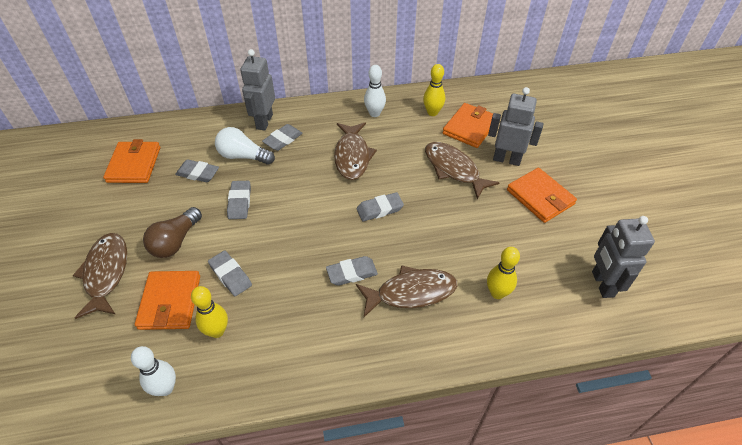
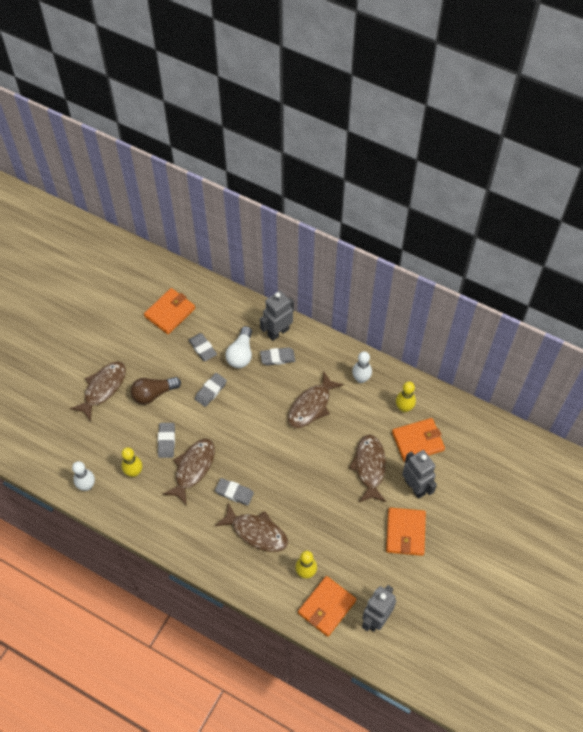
camera: 40 degrees right, 10 degrees up
orange wallet [135,271,200,330] -> orange wallet moved to [298,576,356,637]
white light bulb [215,127,275,165] -> white light bulb turned 135 degrees counterclockwise [225,326,252,368]
grey eraser [357,192,404,221] -> none
none -> brown fish [163,439,215,506]

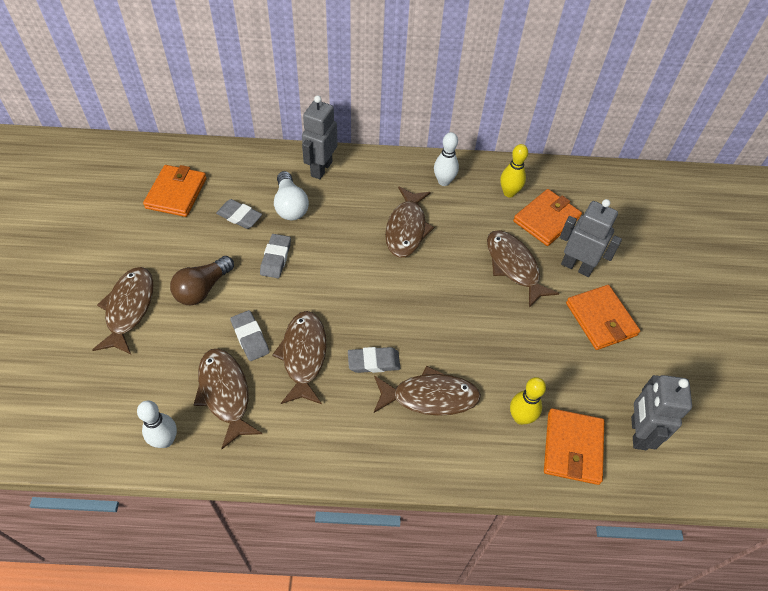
camera: 30 degrees left, 5 degrees down
yellow bowling pin [121,447,142,477] -> brown fish [194,349,262,449]
grey eraser [260,347,295,366] -> none

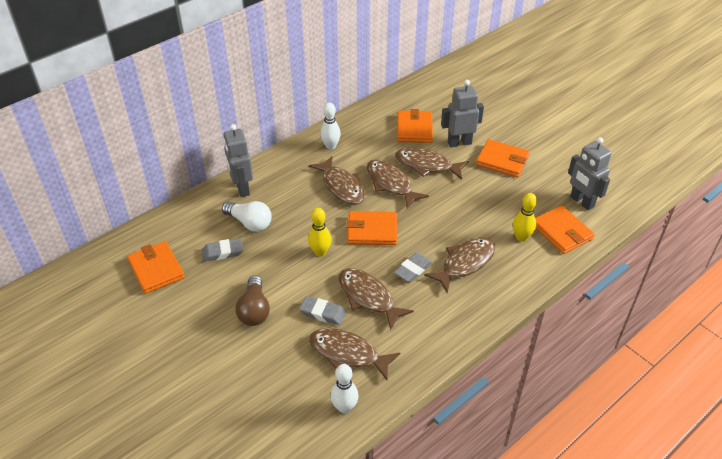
camera: 40 degrees left, 10 degrees down
brown fish [92,267,153,355] -> brown fish moved to [367,159,429,209]
grey eraser [260,234,291,278] -> none
yellow bowling pin [500,144,528,198] -> yellow bowling pin moved to [308,208,332,256]
none -> orange wallet [346,211,397,245]

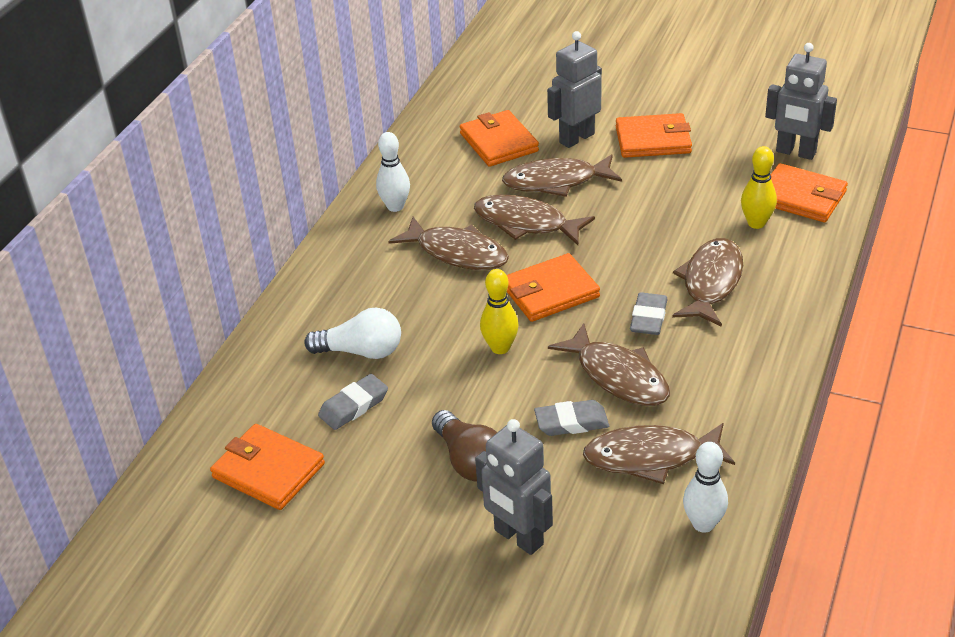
camera: 25 degrees left, 5 degrees down
grey robot [223,124,253,197] -> grey robot moved to [475,419,553,555]
brown fish [339,268,414,331] -> brown fish turned 150 degrees counterclockwise [548,323,670,406]

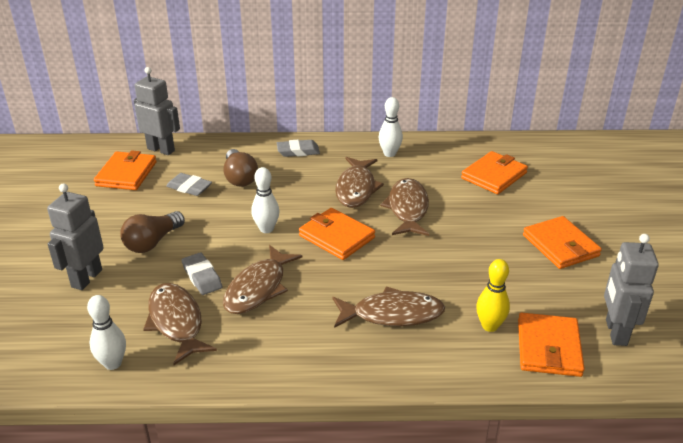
camera: 65 degrees right, 5 degrees down
white light bulb [304,307,401,359] -> brown light bulb [224,149,258,187]
yellow bowling pin [480,269,519,354] -> white bowling pin [251,167,279,233]
brown fish [502,154,622,197] -> none
grey robot [547,31,602,148] -> grey robot moved to [134,67,180,155]
grey eraser [630,292,668,335] -> grey eraser moved to [277,140,320,157]

